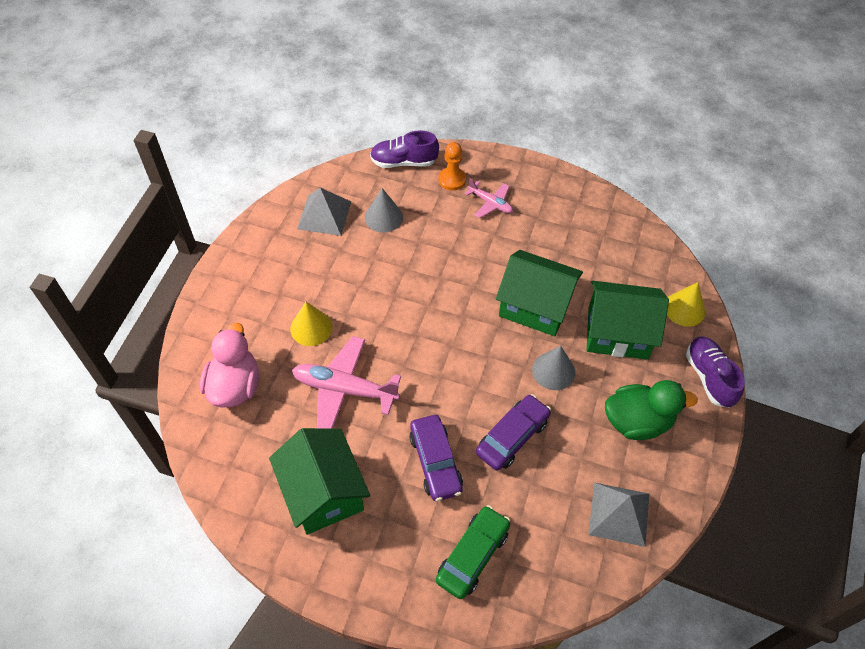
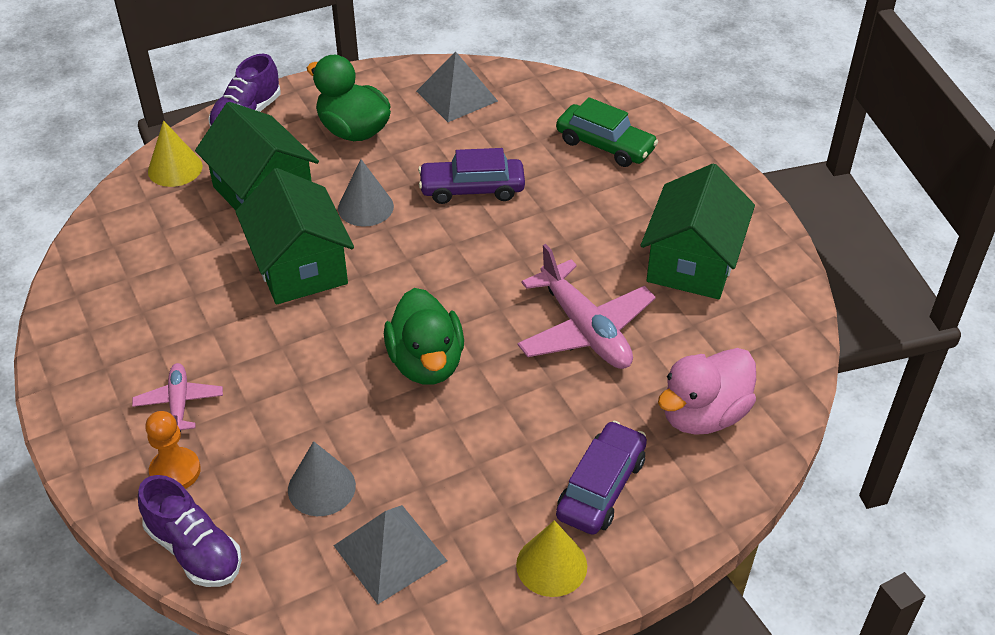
camera: 135 degrees left, 10 degrees down
yellow cone [290,302,333,346] -> yellow cone moved to [516,520,587,597]
purple car [410,415,463,501] -> purple car moved to [556,421,647,535]
green car [436,505,510,599] -> green car turned 135 degrees counterclockwise [556,97,658,167]
none -> green duck [384,288,464,385]

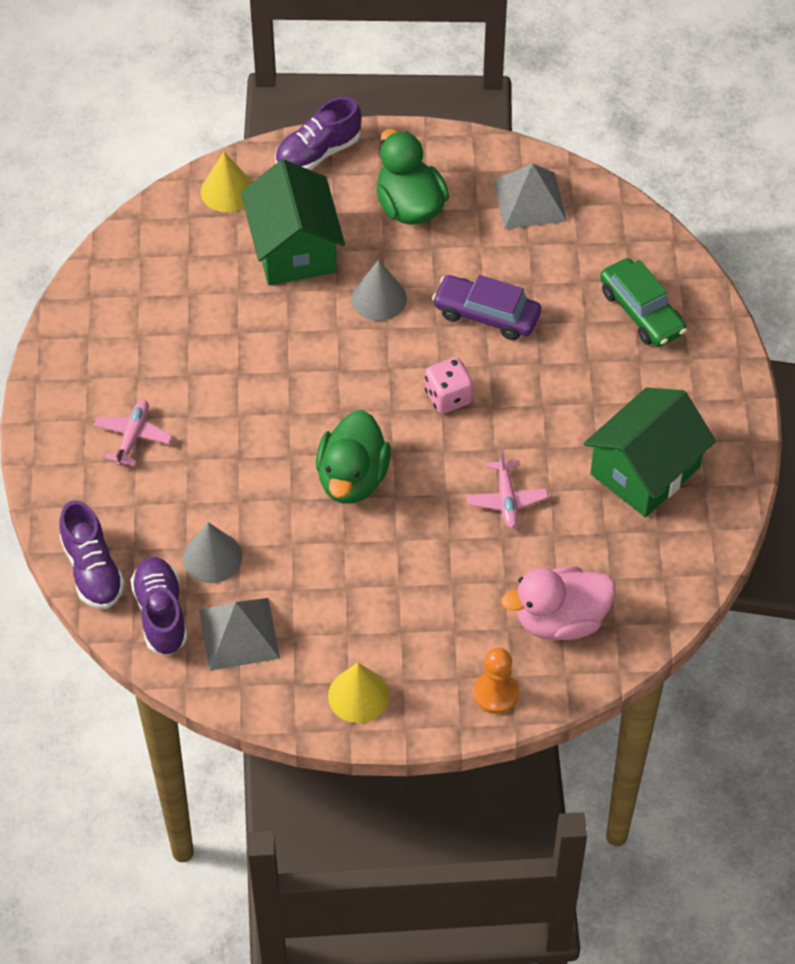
camera: 25 degrees right, 10 degrees up
orange pawn [145,411,201,489] -> orange pawn moved to [473,648,519,714]
green house [235,168,354,305] -> none
pink plane [517,244,656,369] -> pink plane [466,450,548,529], size x0.56
purple car [556,421,647,535] -> none
none -> purple shoe [130,557,188,655]
none -> pink dice [425,357,473,414]

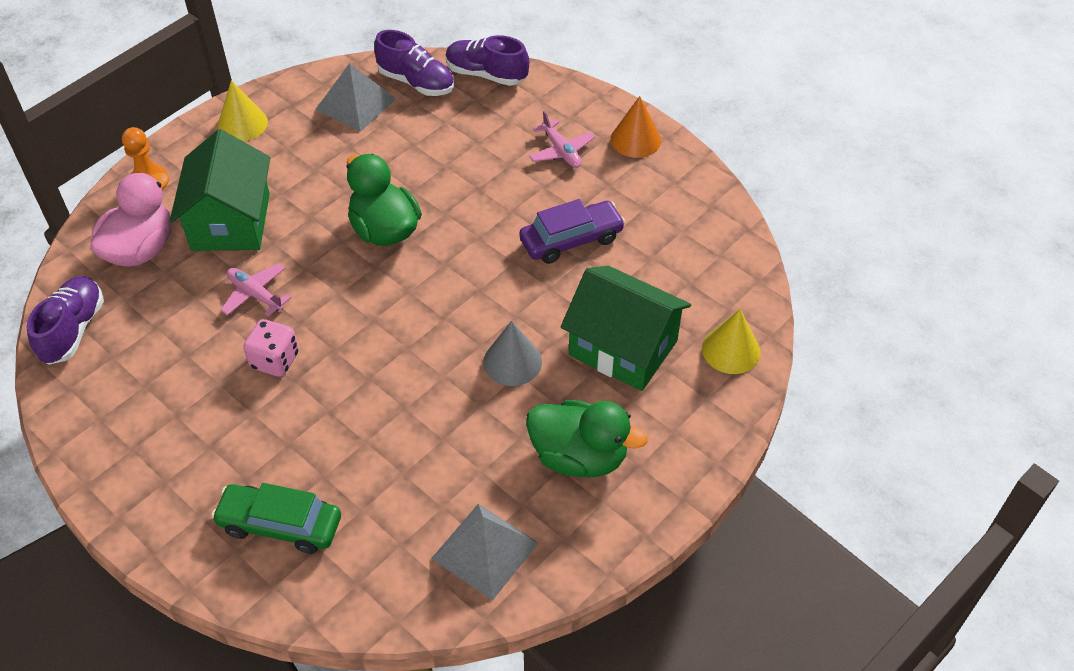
camera: 135 degrees right, 5 degrees down
grey cone [183,522,242,583] -> none
purple shoe [275,97,362,170] -> purple shoe moved to [27,276,104,365]
pink dice [425,357,473,414] -> pink dice moved to [243,319,299,377]
purple car [432,275,541,340] -> purple car moved to [519,199,625,264]
green house [584,387,716,517] -> green house moved to [170,129,270,251]
none -> orange cone [611,96,661,158]

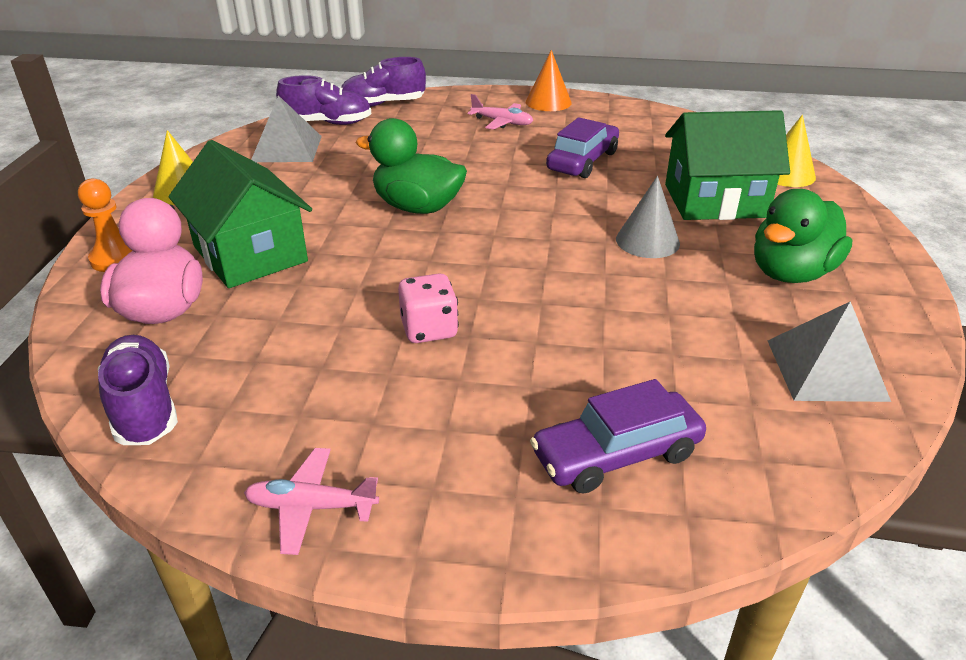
camera: 35 degrees left, 15 degrees down
green car [211,483,341,554] -> purple car [530,379,706,494]
pink plane [221,263,292,317] -> pink plane moved to [244,448,379,555]
green duck [526,400,647,477] -> green duck turned 150 degrees clockwise [754,189,852,283]

